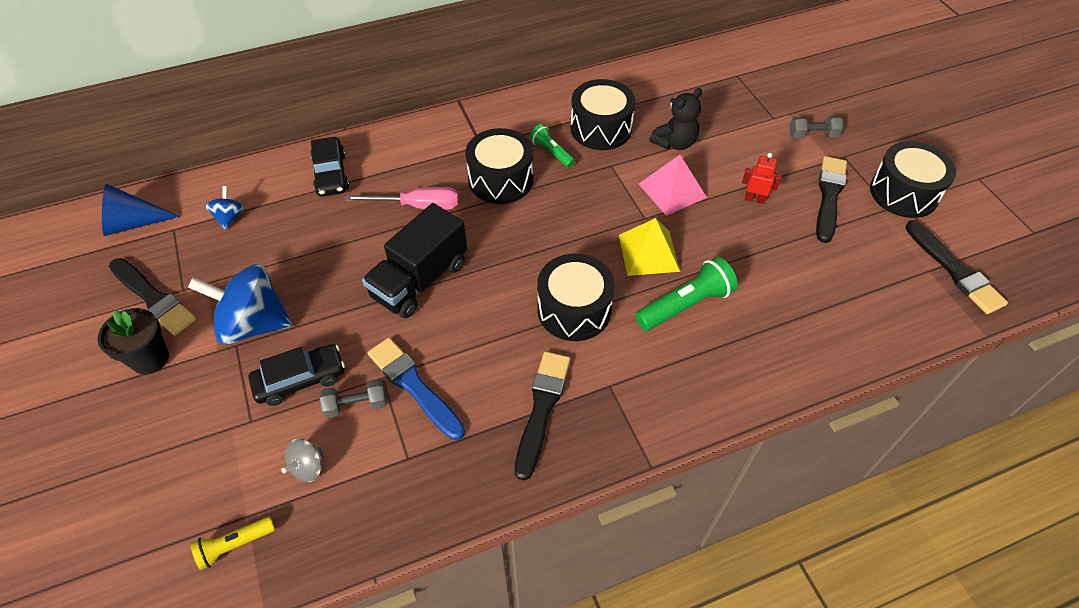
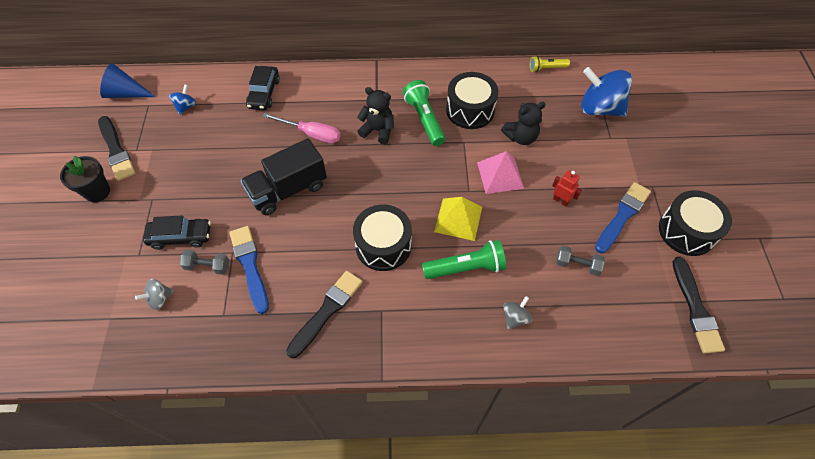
camera: 20 degrees right, 5 degrees up
blue spinning top [188,264,293,345] -> blue spinning top moved to [581,67,632,117]
yellow flashlight [191,516,275,570] -> yellow flashlight moved to [530,56,570,72]
black drum [465,128,533,204] -> black teddy bear [357,87,394,144]
green flashlight [530,124,575,168] -> green flashlight [403,80,445,146], size x1.67
grey dumbbell [789,116,843,139] -> grey dumbbell moved to [556,246,605,276]
black brush [816,156,847,243] -> blue brush [595,182,651,253]
none -> grey spinning top [503,296,532,329]

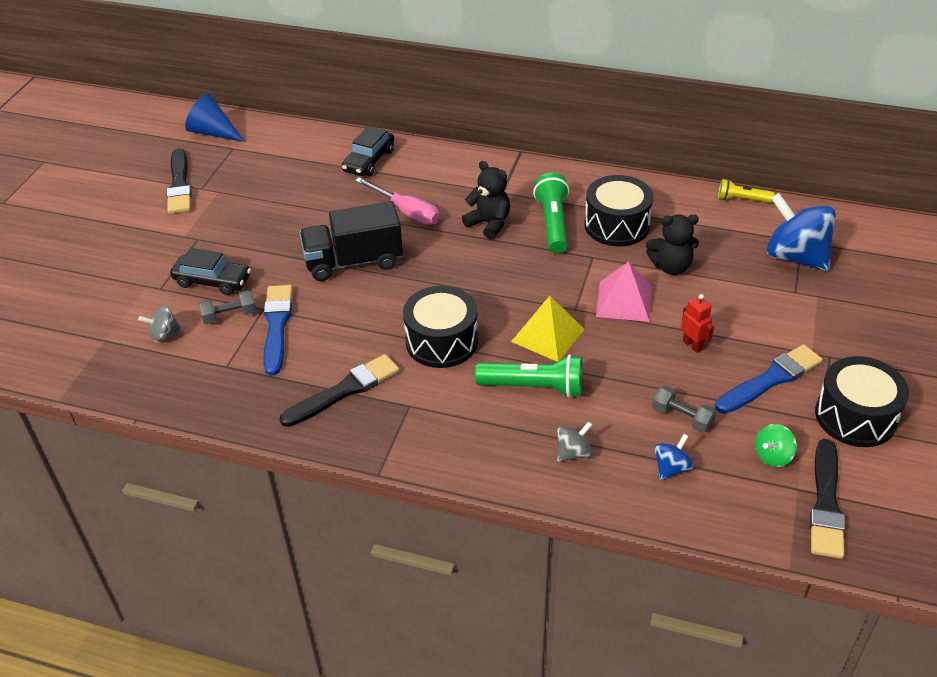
camera: 20 degrees right, 15 degrees down
black flower pot [60,156,110,202] -> none
blue spinning top [169,84,196,115] -> blue spinning top moved to [654,434,694,480]
grey dumbbell [180,250,229,275] -> grey dumbbell turned 45 degrees counterclockwise [199,290,257,324]
none -> green spinning top [755,424,797,467]

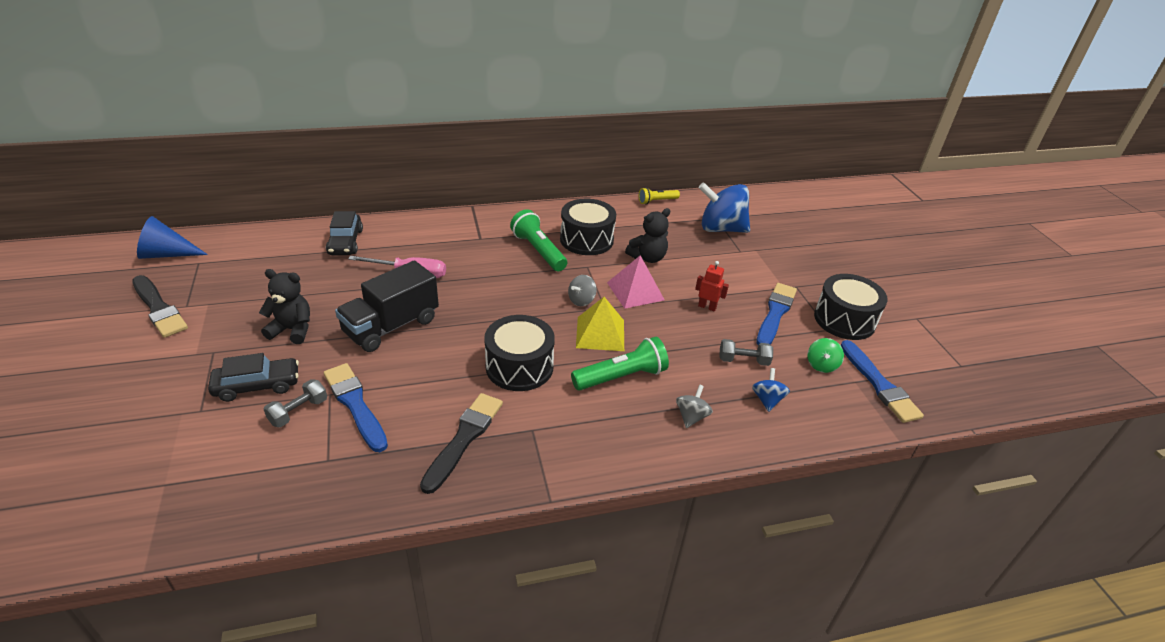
camera: 35 degrees left, 5 degrees down
grey spinning top [138,305,182,342] -> grey spinning top moved to [568,275,597,306]
black teddy bear [462,161,510,239] -> black teddy bear moved to [259,269,310,344]
black brush [810,439,845,559] -> blue brush [841,340,924,423]

